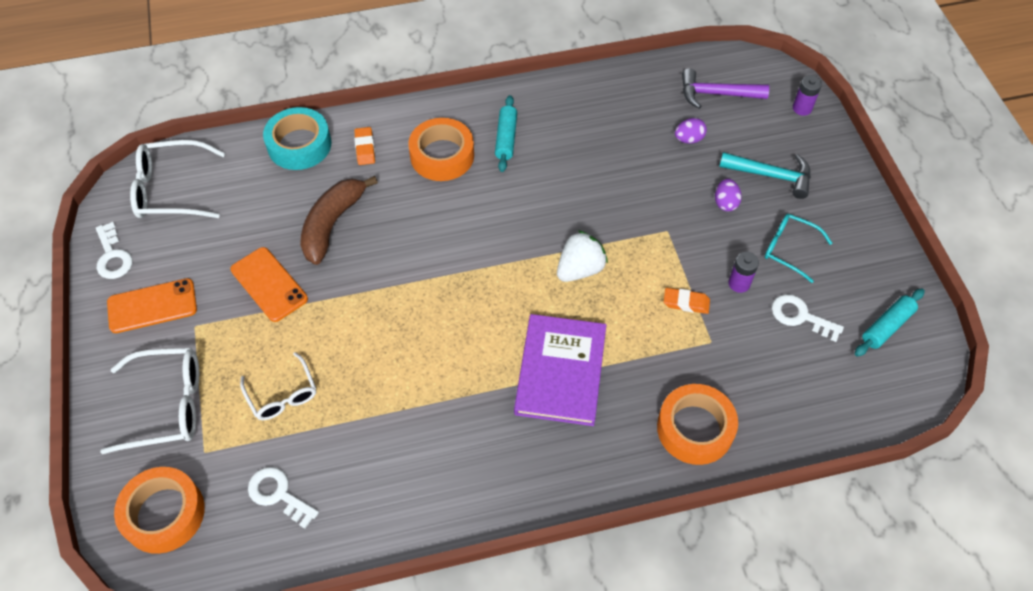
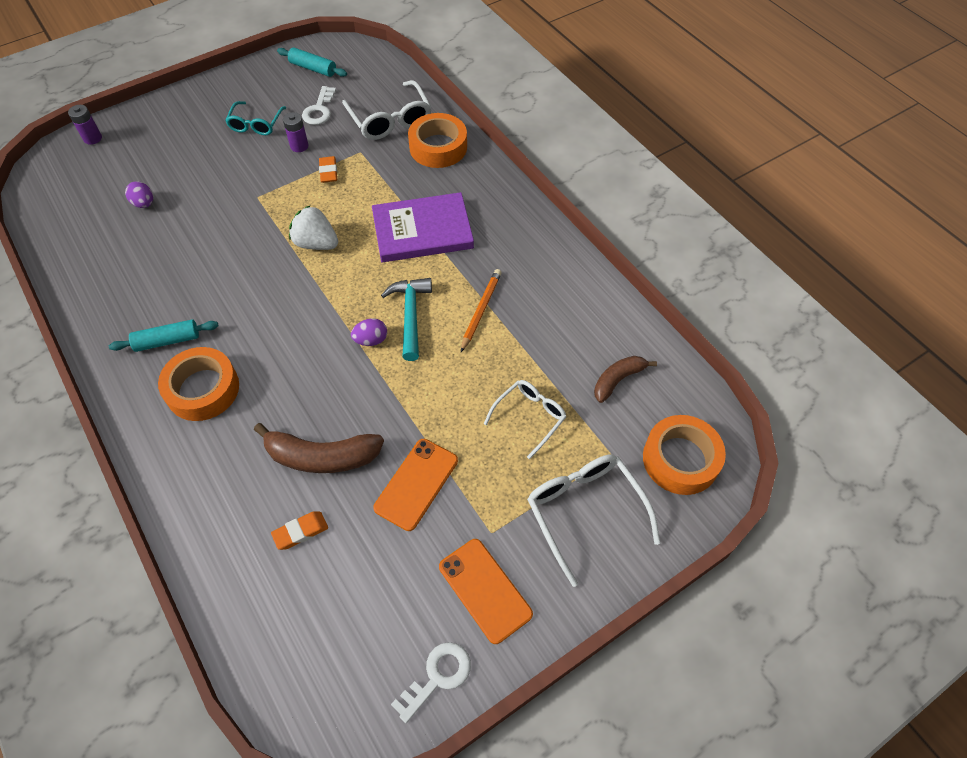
camera: 110 degrees left, 0 degrees up
white glasses [130,140,225,218] -> white glasses moved to [342,80,431,140]
white key [248,467,319,529] -> brown banana [594,356,657,403]
turquoise tape [263,107,331,170] -> none
orange eraser [354,127,375,165] -> orange eraser moved to [271,511,328,550]
purple hammer [682,68,769,109] -> none
purple egg [715,179,742,212] -> purple egg moved to [351,318,387,346]
turquoise hammer [719,152,811,199] -> turquoise hammer moved to [381,278,432,361]
none -> orange pencil [461,269,502,352]

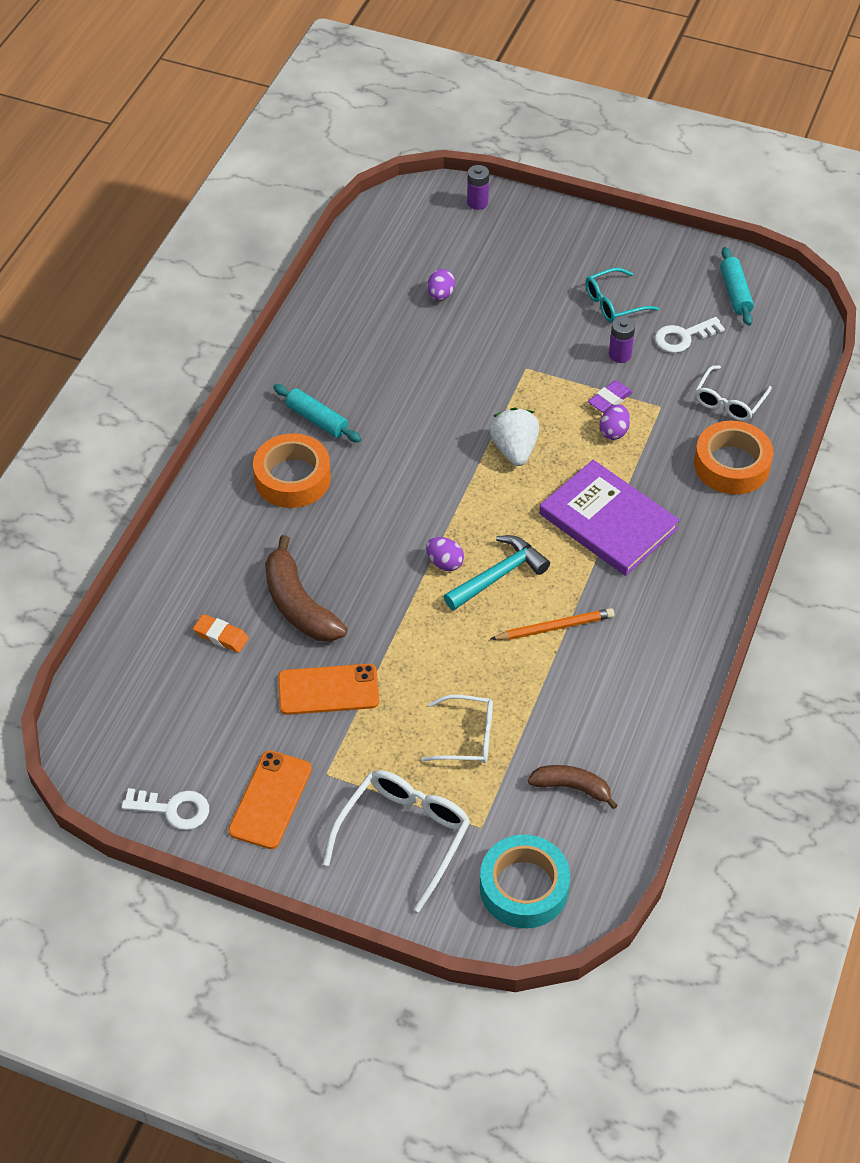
camera: 55 degrees right, 5 degrees down
orange eraser [319,156,337,183] -> purple eraser [588,380,632,413]
white glasses [342,80,431,140] -> white glasses [695,365,772,421], size x0.65
orange tape [643,415,726,495] -> turquoise tape [480,835,570,928]
none -> purple egg [599,404,630,440]

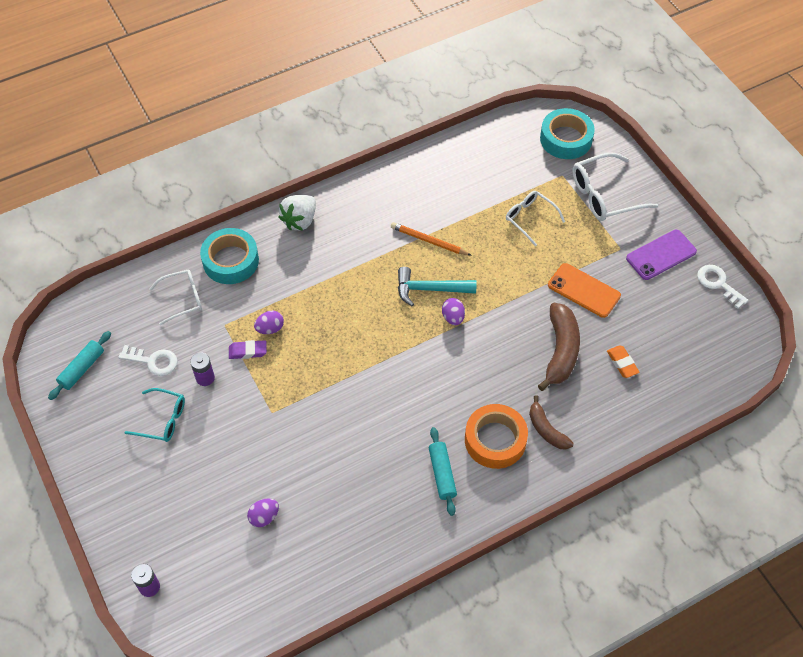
camera: 140 degrees left, 5 degrees up
orange phone [228,750,312,849] -> purple phone [626,230,697,280]
white strawberry [489,408,539,466] -> white strawberry moved to [279,195,316,231]
brown banana [528,765,618,809] -> brown banana moved to [529,395,574,449]
purple book [539,460,680,576] -> none
orange tape [694,421,774,495] -> turquoise tape [200,228,259,284]

